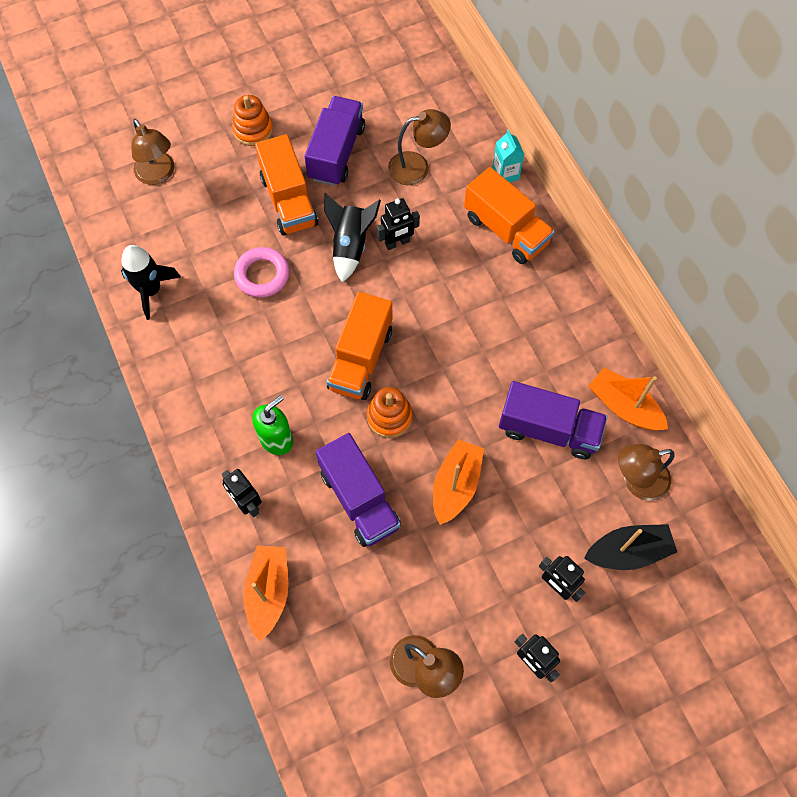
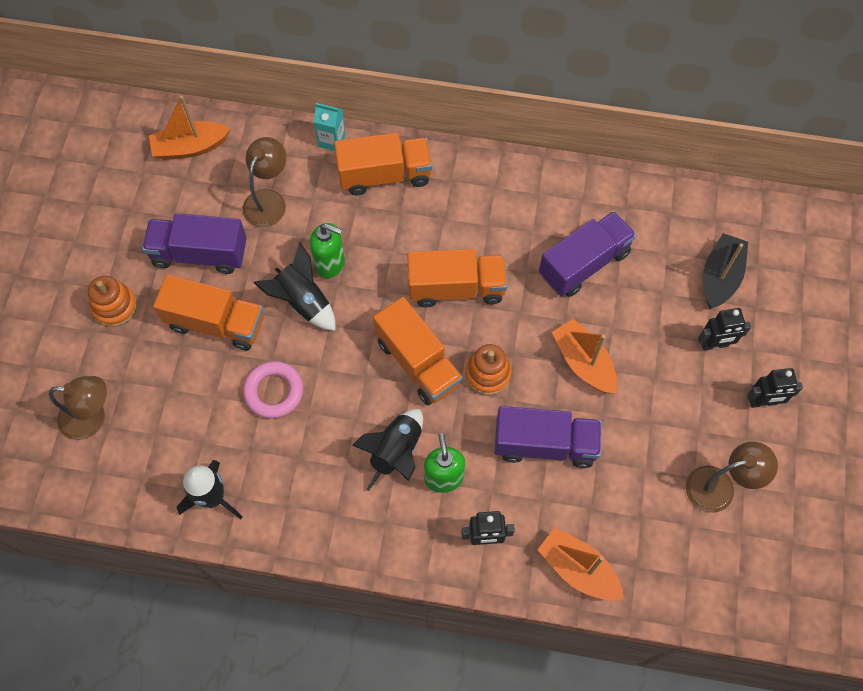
camera: 55 degrees left, 0 degrees up
purple truck [305,96,365,186] -> purple truck turned 45 degrees counterclockwise [142,213,247,274]
black robot [377,198,420,250] -> green soap dispenser [310,223,345,278]
orange boat [588,367,668,430] -> orange boat moved to [149,95,230,160]
brown lamp [618,444,675,501] -> none
none -> black rocket [352,409,423,491]
none -> orange truck [407,249,508,307]

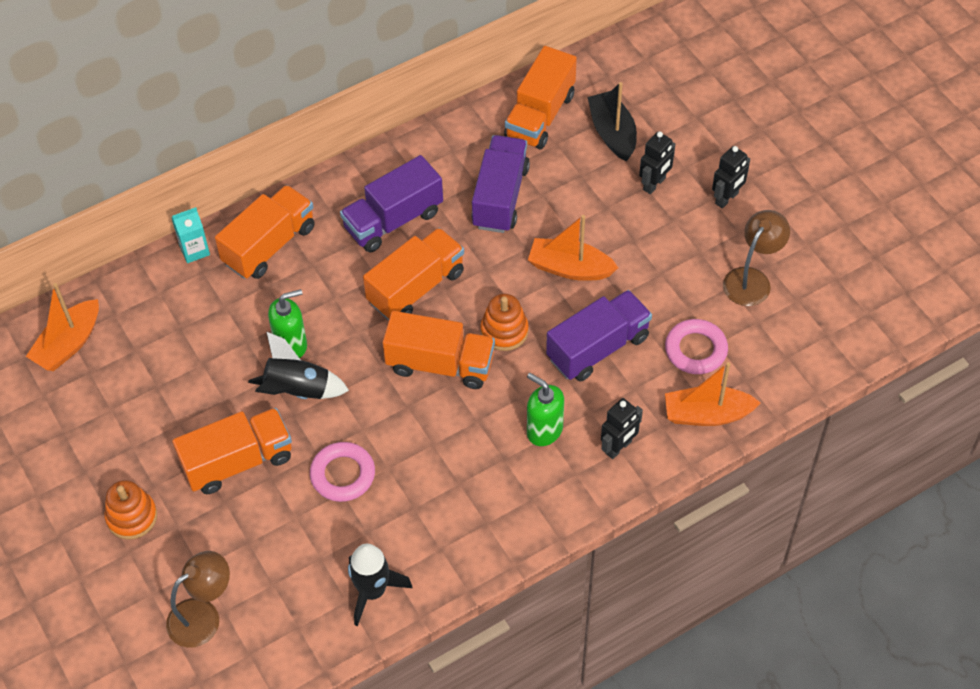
camera: 40 degrees left, 10 degrees down
purple truck [142,213,247,274] -> purple truck moved to [340,155,443,253]
brown lamp [243,137,286,227] -> none
black rocket [352,409,423,491] -> none
none -> orange truck [504,46,577,150]
none -> pink ring [665,319,728,374]

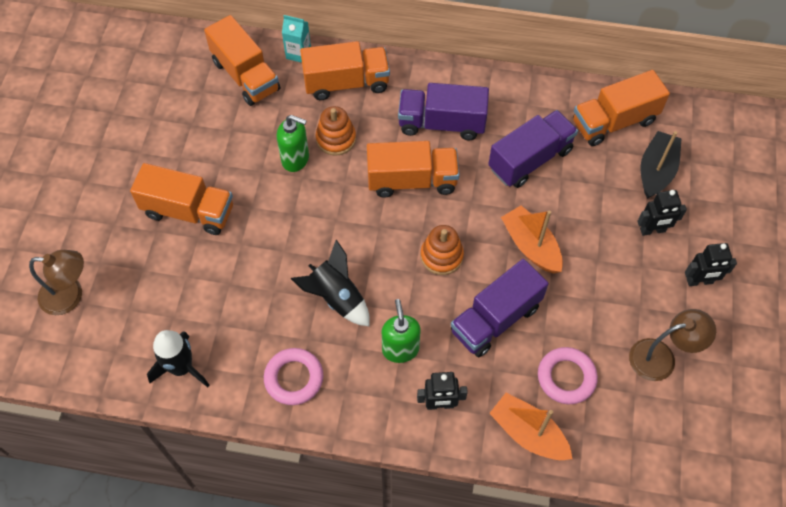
camera: 40 degrees right, 5 degrees up
orange boat [26,283,99,371] -> none
orange stacking toy [104,480,157,540] -> orange stacking toy moved to [316,106,356,156]
black rocket [248,331,349,399] -> black rocket moved to [291,239,370,327]
pink ring [310,442,375,502] -> pink ring moved to [264,348,323,405]
orange truck [383,311,495,389] -> orange truck moved to [204,15,280,106]
purple truck [546,290,652,382] -> purple truck turned 135 degrees clockwise [451,259,549,357]

